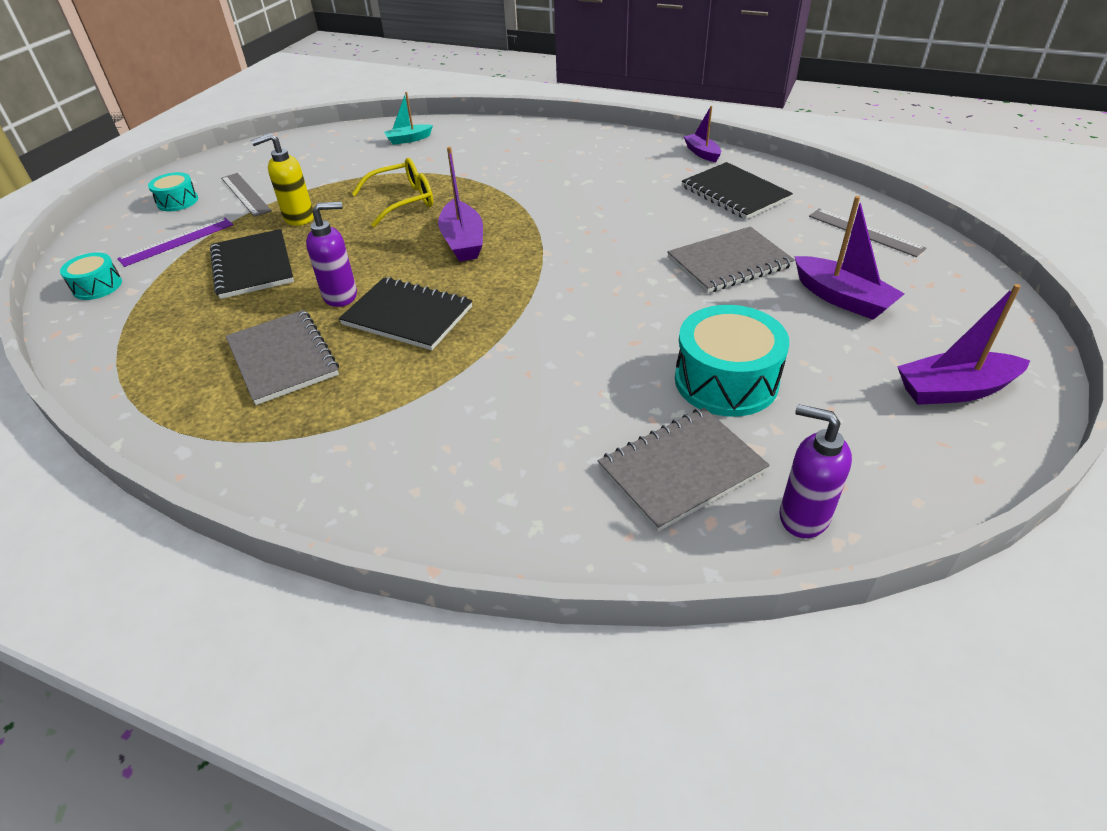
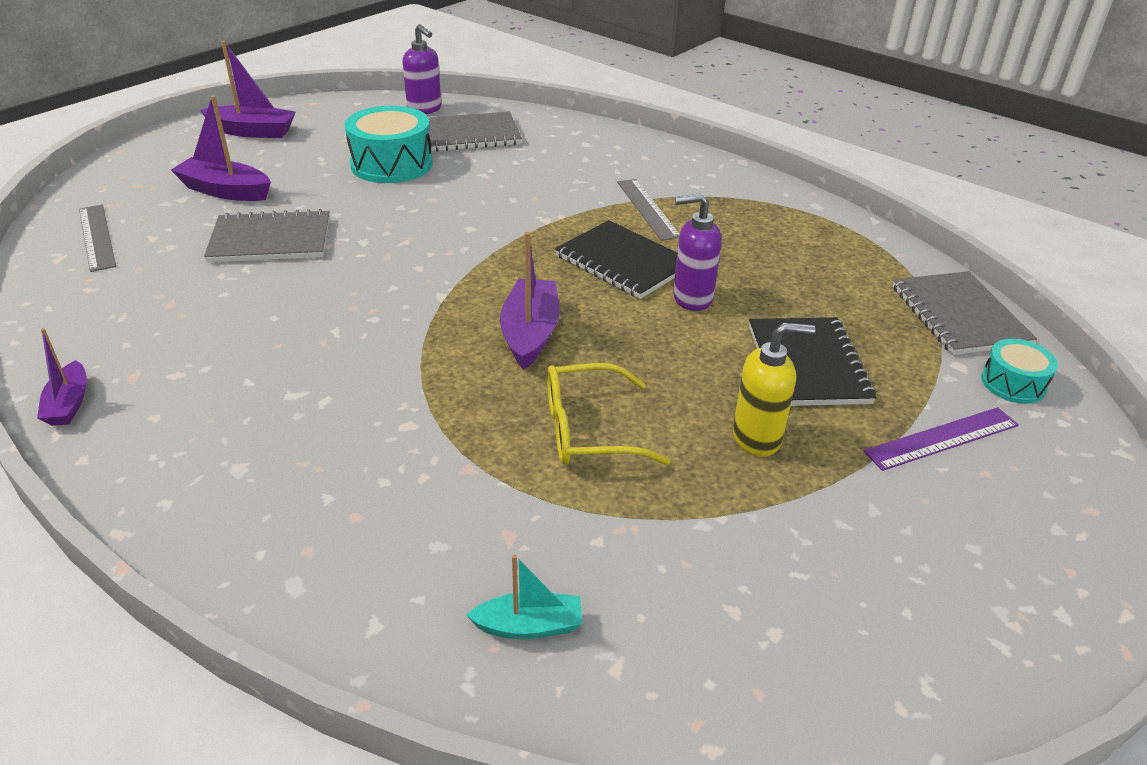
camera: 165 degrees left, 5 degrees down
turquoise drum [148,172,198,211] -> none
grey ruler [221,173,272,217] -> grey ruler moved to [617,179,680,241]
grey notebook [226,310,339,405] -> grey notebook moved to [893,271,1037,355]
black notebook [682,162,793,219] -> none
purple boat [794,196,905,320] -> purple boat turned 45 degrees counterclockwise [171,95,271,201]

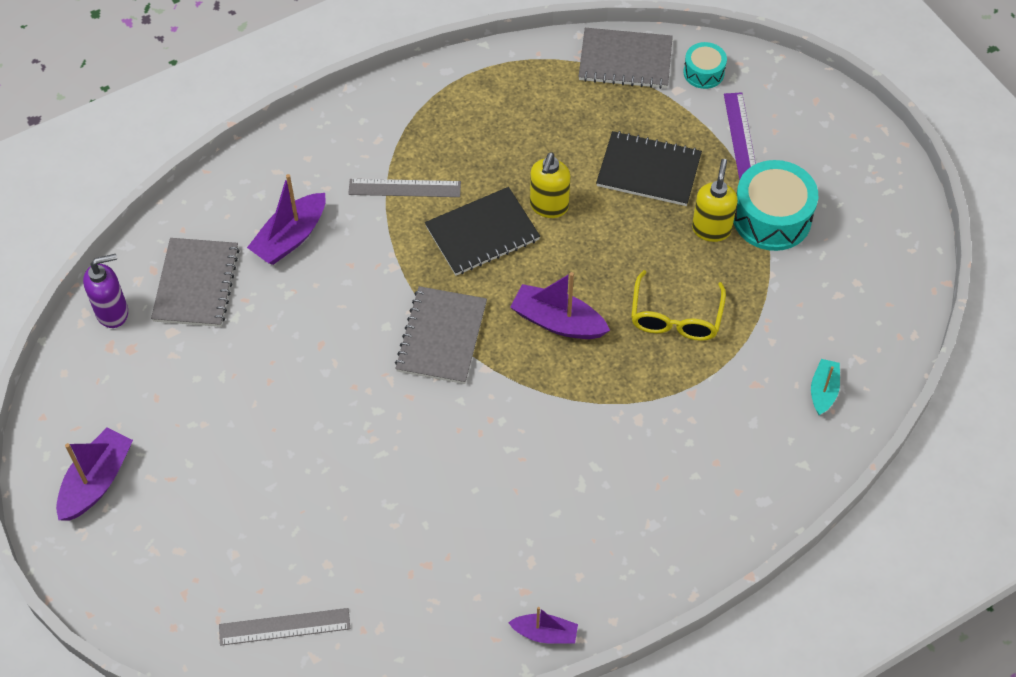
camera: 70 degrees left, 20 degrees up
purple boat [171,95,271,201] -> purple boat moved to [247,174,326,265]
grey notebook [204,209,330,262] -> grey notebook moved to [395,286,487,384]
turquoise drum [345,106,433,183] -> turquoise drum moved to [733,160,818,251]
purple soap dispenser [673,193,722,311] -> yellow soap dispenser [530,152,570,218]

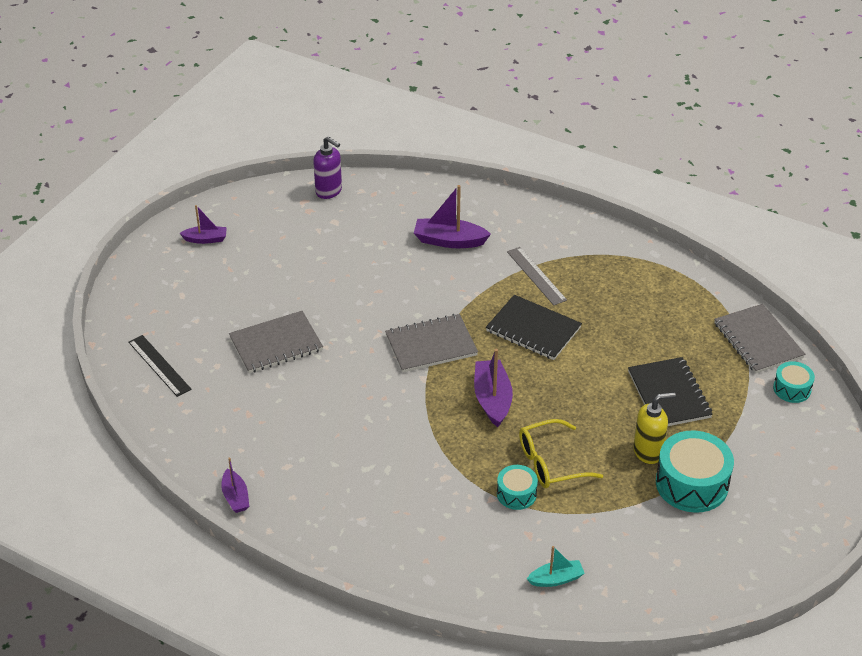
camera: 60 degrees right, 15 degrees down
purple boat [56,428,133,521] -> purple boat [180,205,227,244], size x0.61
grey notebook [151,238,240,327] -> grey notebook moved to [229,311,323,373]
grey ruler [219,608,350,646] -> black ruler [128,335,192,397]
yellow soap dispenser [530,152,570,218] -> none
purple ruler [724,92,756,180] -> none
none -> turquoise drum [497,465,538,510]

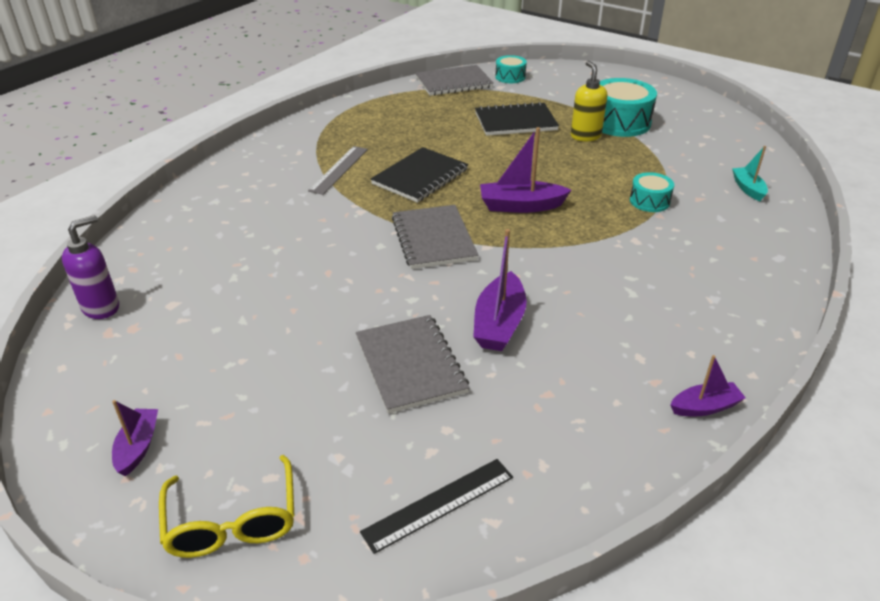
camera: 85 degrees left, 5 degrees down
purple boat [414,185,491,248] -> purple boat moved to [473,229,526,351]
grey ruler [507,247,567,305] -> grey ruler turned 45 degrees counterclockwise [308,146,368,195]
yellow glasses [519,419,603,488] -> yellow glasses moved to [159,455,294,558]

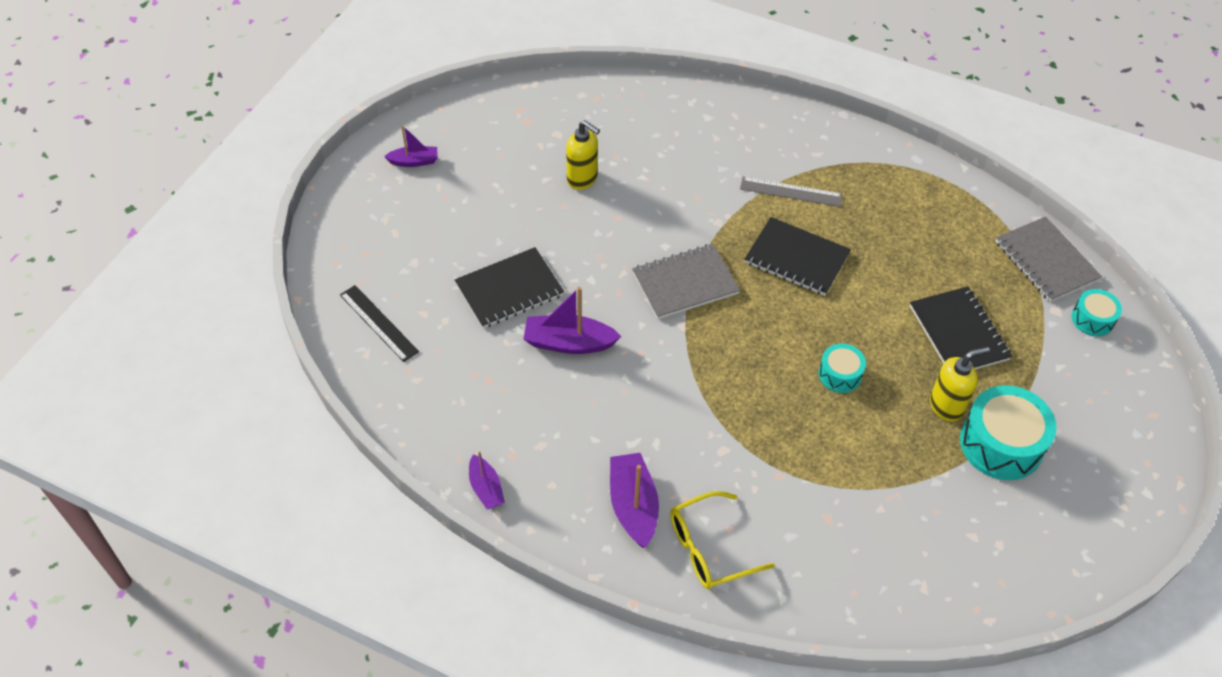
camera: 80 degrees right, 15 degrees up
purple soap dispenser [62,215,119,319] -> none
yellow glasses [159,455,294,558] -> yellow glasses moved to [670,491,775,589]
grey notebook [356,315,470,414] -> black notebook [455,247,564,328]
purple boat [480,127,571,213] -> purple boat moved to [610,453,659,548]
turquoise drum [630,172,674,212] -> turquoise drum moved to [818,343,866,393]
turquoise boat [732,146,768,201] -> none
none -> yellow soap dispenser [566,120,600,190]

